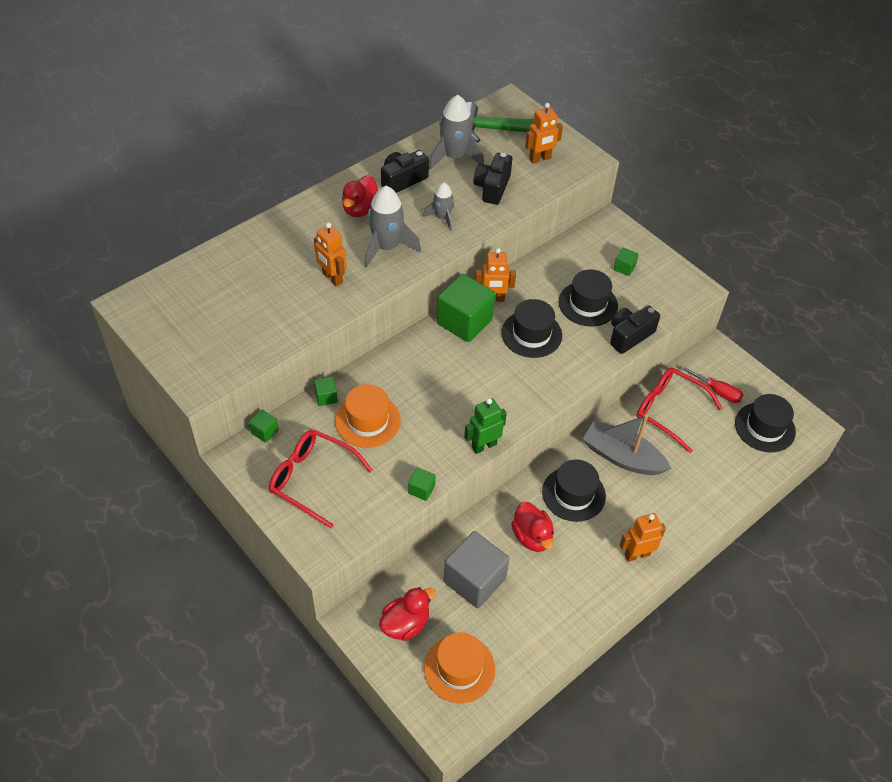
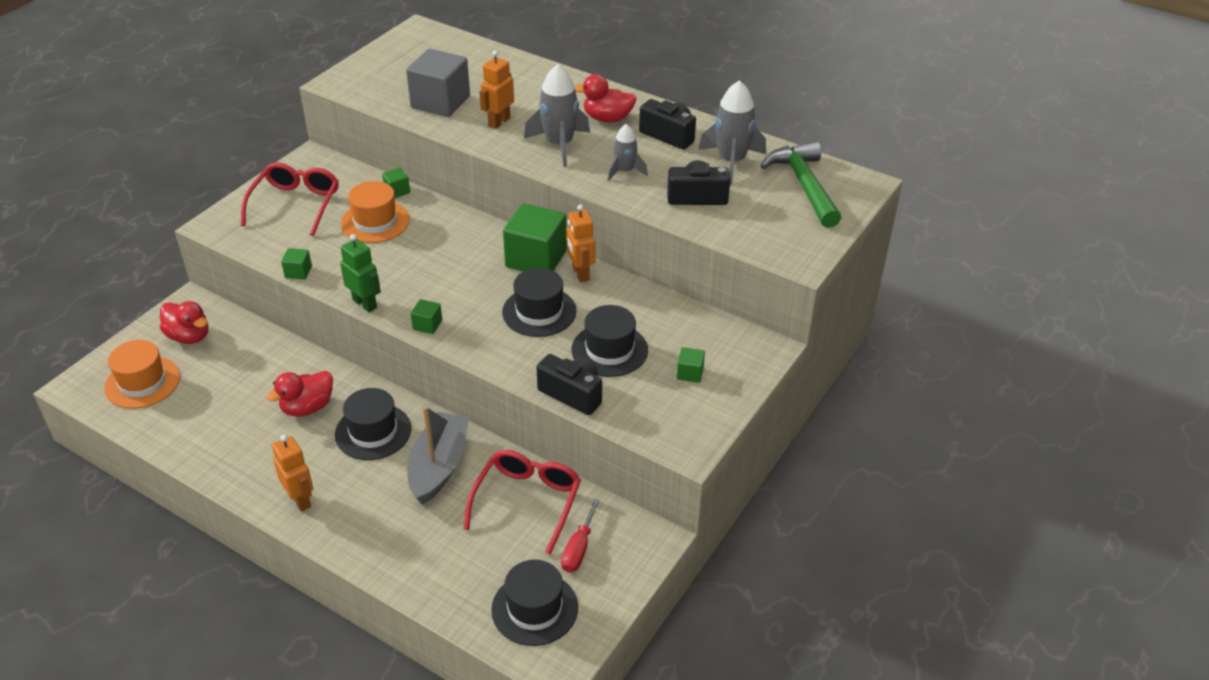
camera: 75 degrees right, 10 degrees down
green cube [249,410,279,443] -> green cube moved to [411,299,442,334]
grey cube [444,531,510,608] -> grey cube moved to [406,49,470,117]
orange robot [525,103,563,164] -> none

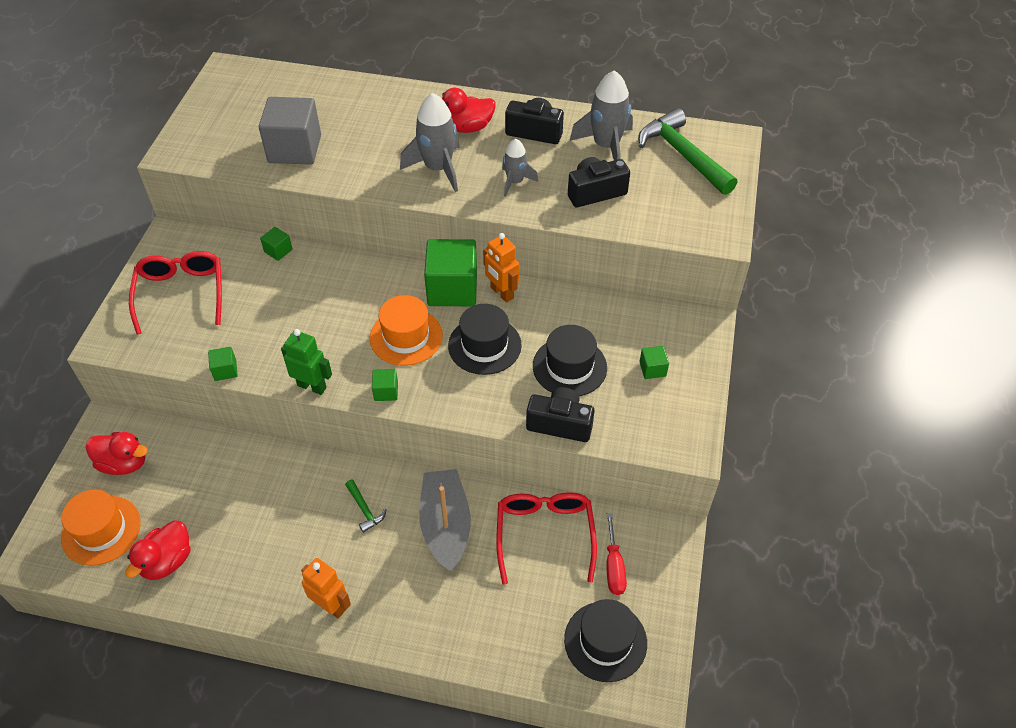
camera: 20 degrees left, 10 degrees up
red duck [266,371,333,417] -> red duck moved to [125,520,191,580]
black hat [335,388,411,460] -> green hammer [345,479,387,533]
orange hat [341,181,410,243] -> orange hat moved to [370,295,443,366]
orange robot [479,50,514,129] -> none

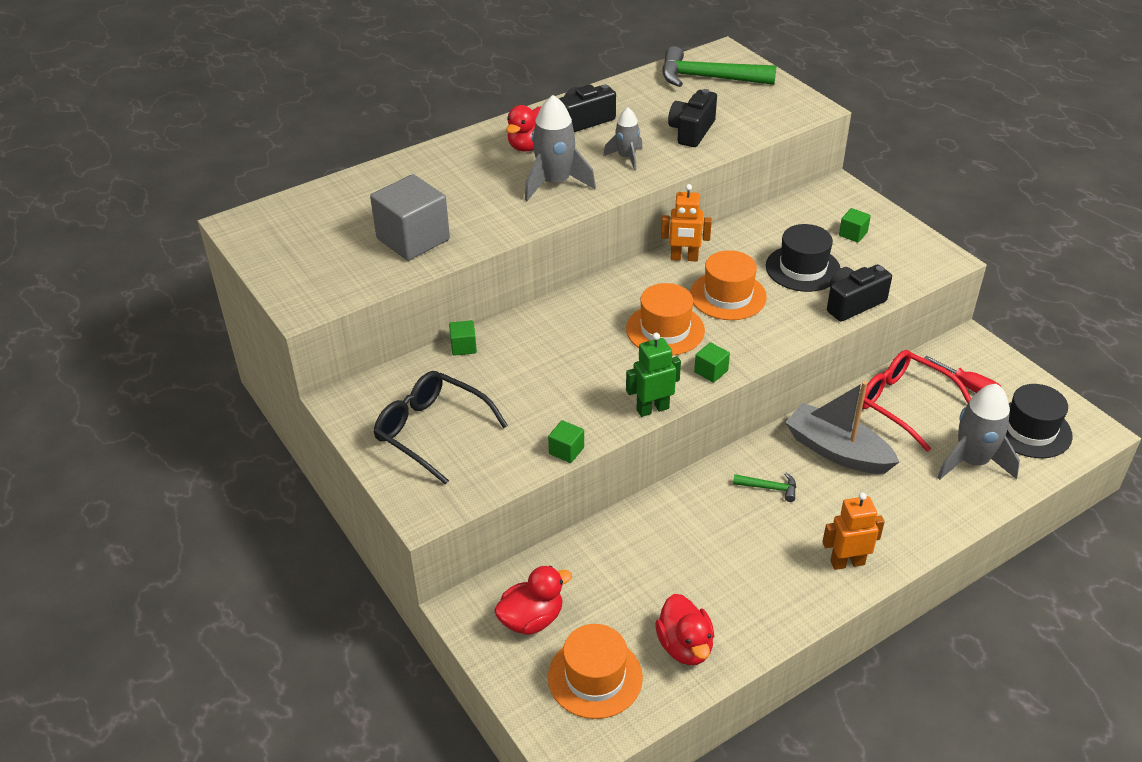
camera: 45 degrees left, 10 degrees down
red glasses [129,251,222,334] -> black glasses [374,371,508,485]
green cube [424,239,477,306] -> none
black hat [448,304,522,375] -> orange hat [690,250,767,320]
grey rocket [570,70,633,160] -> grey rocket moved to [937,384,1020,480]

